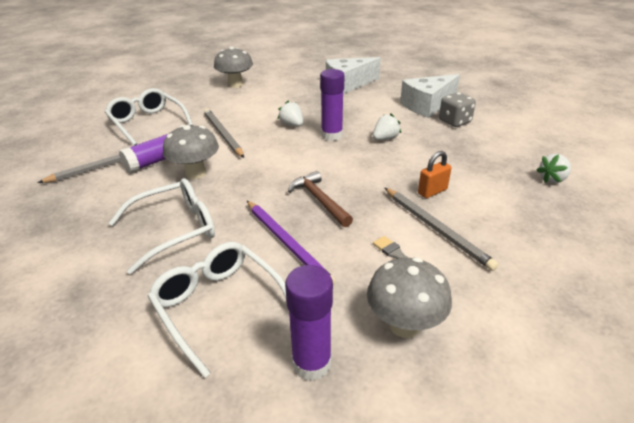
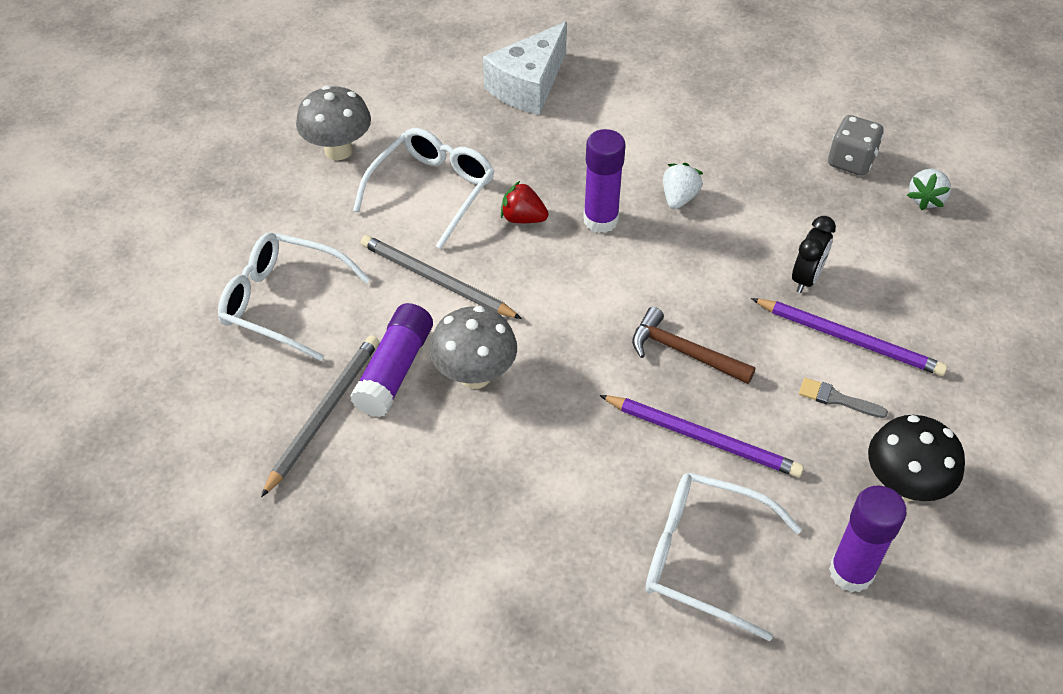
camera: 30 degrees left, 15 degrees up
white glasses [109,178,215,274] -> white glasses moved to [353,128,495,249]
white strawberry [278,100,303,127] -> red strawberry [501,181,549,223]
grey mushroom [367,257,452,338] -> black mushroom [868,415,965,502]
grey pencil [385,188,498,271] -> purple pencil [751,298,947,376]
white cheese [400,74,460,118] -> none
orange padlock [418,151,451,198] -> black clock [792,216,836,293]
grey dice [439,92,476,127] -> grey dice moved to [828,115,884,176]

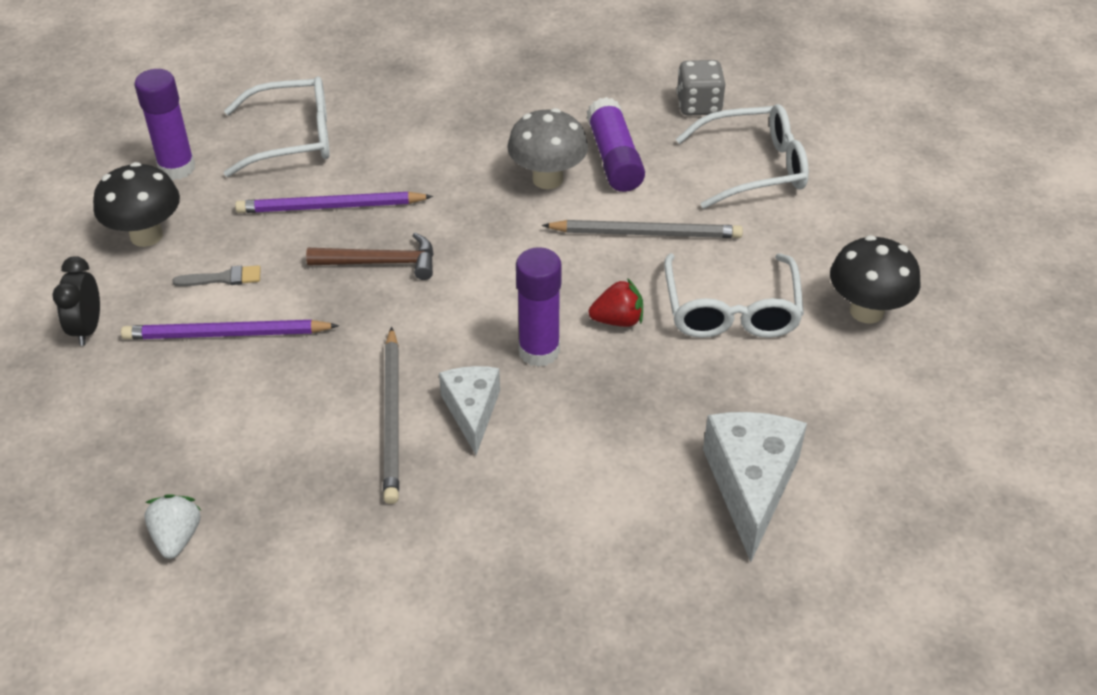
camera: 150 degrees right, 5 degrees down
grey pencil [261,335,379,497] -> grey pencil moved to [383,327,399,504]
grey mushroom [296,85,371,160] -> black mushroom [830,235,921,323]
white strawberry [663,163,703,209] -> white cheese [439,366,500,455]
black clock [792,216,836,293] -> black clock moved to [52,256,100,346]
grey dice [828,115,884,176] -> grey dice moved to [677,60,725,116]

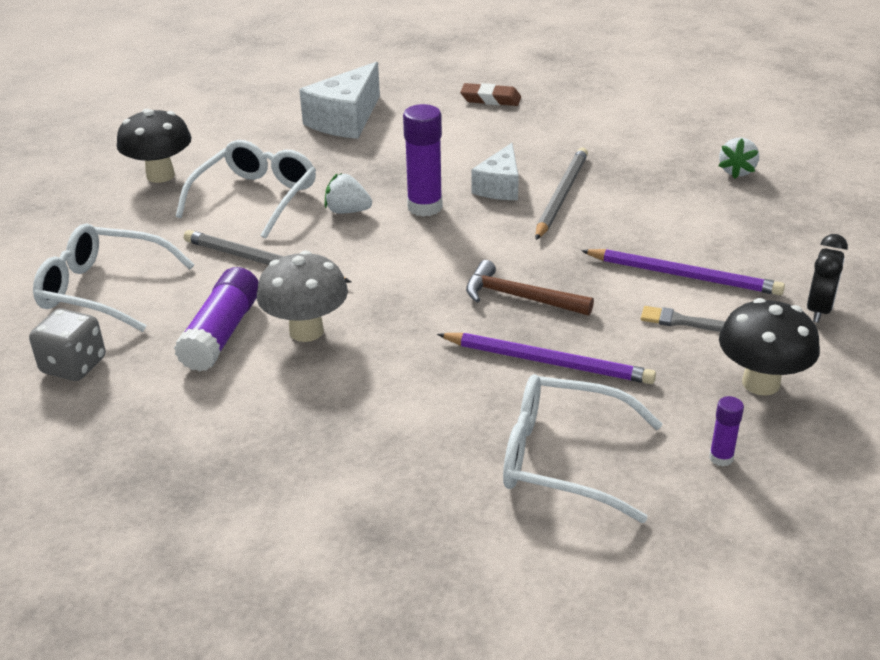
camera: 155 degrees left, 10 degrees down
purple glue stick [134,69,195,180] -> purple glue stick [709,396,744,466], size x0.50
red strawberry [588,278,643,327] -> white strawberry [325,173,372,214]
none -> brown eraser [460,83,521,106]

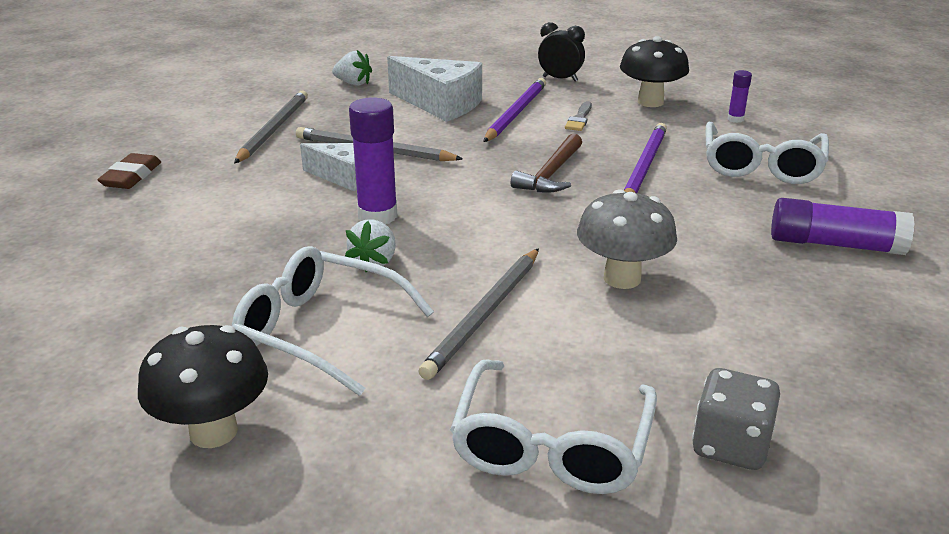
camera: 90 degrees left, 5 degrees down
purple glue stick [174,267,259,372] -> purple glue stick moved to [771,198,914,255]
white cheese [299,62,380,139] -> white cheese moved to [387,56,482,122]
none -> grey pencil [234,90,308,163]

